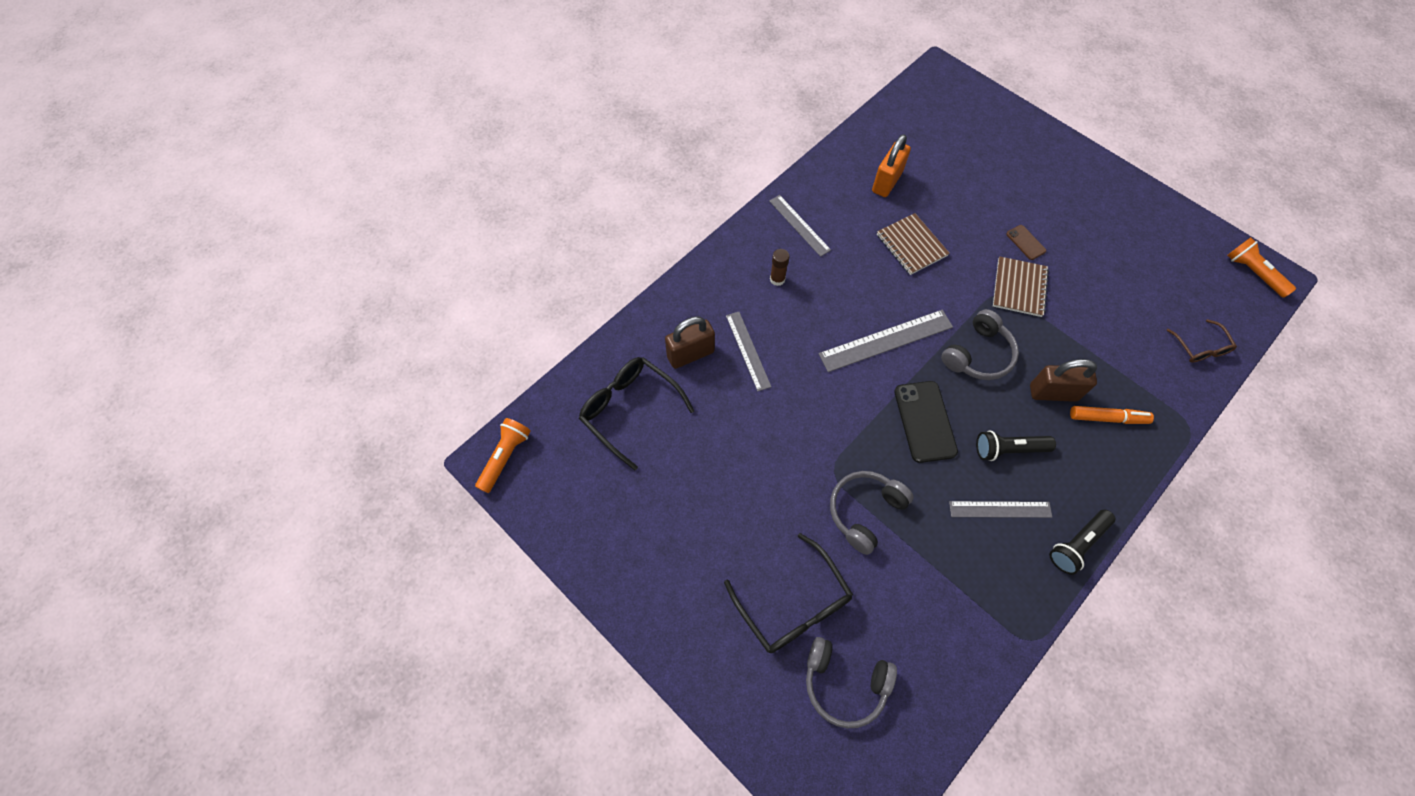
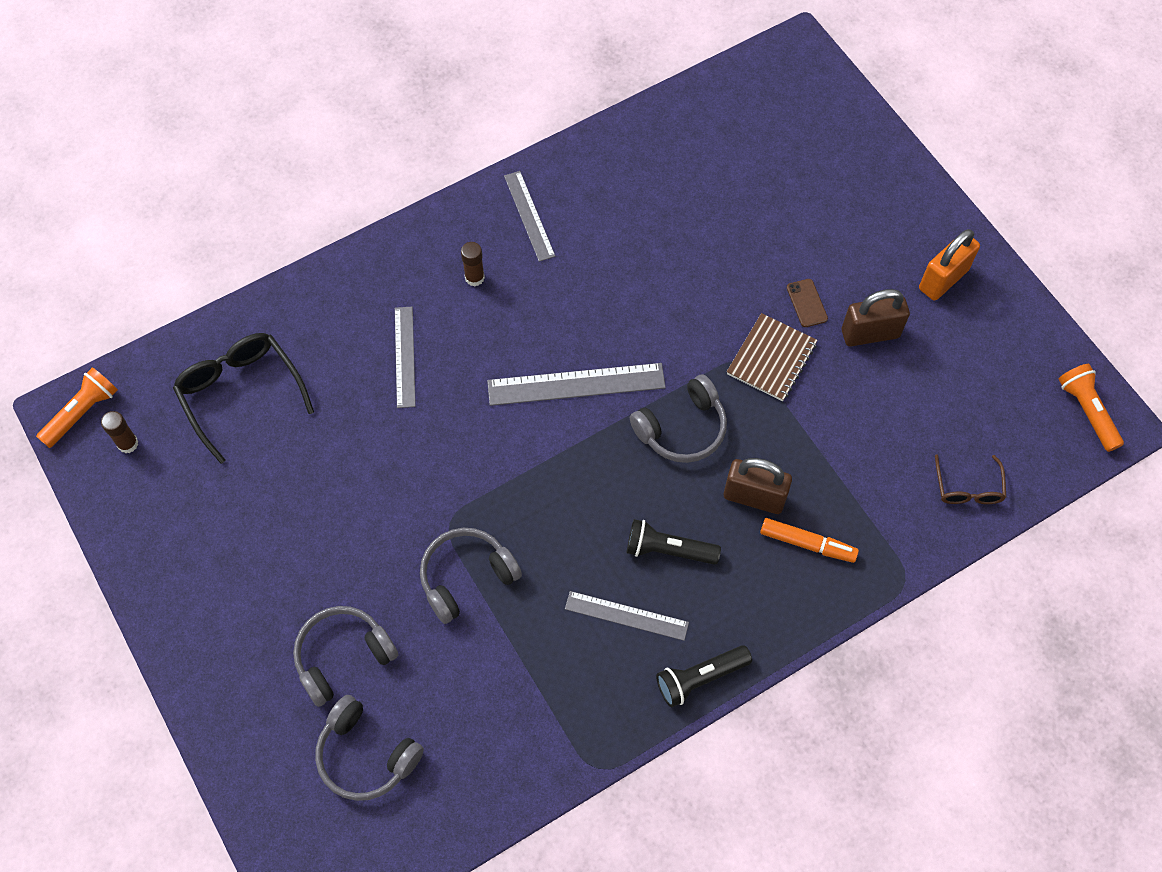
camera: 15 degrees right, 0 degrees up
brown padlock [665,317,715,369] -> brown padlock moved to [842,289,910,346]
black glasses [724,533,853,653] -> grey headphones [293,606,398,707]
orange padlock [872,134,911,197] -> orange padlock moved to [919,229,980,301]
brown notebook [877,213,950,275] -> none
black phone [894,381,958,463] -> none
none -> brown glue stick [101,411,139,454]

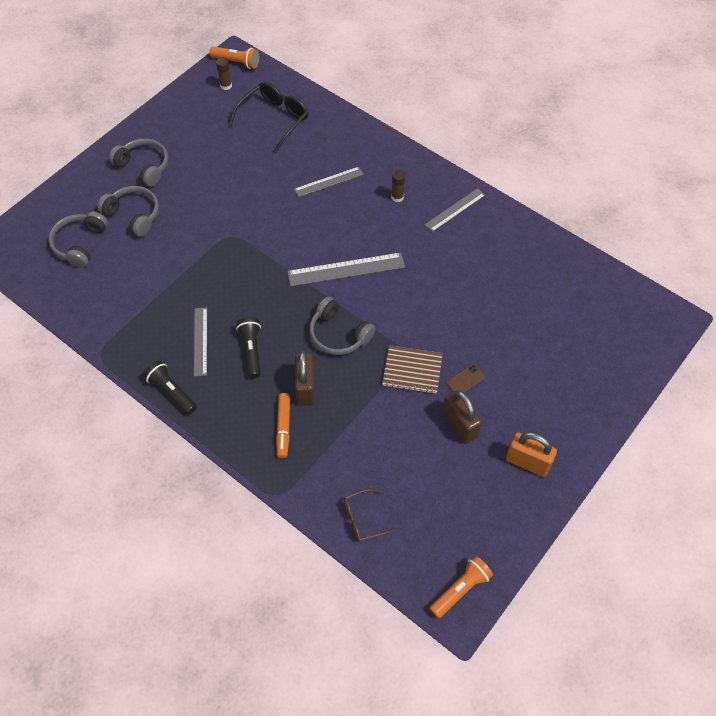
camera: 70 degrees right, 5 degrees down
grey headphones [420,528,522,624] -> grey headphones moved to [109,138,168,187]
grey ruler [487,363,666,406] -> grey ruler turned 75 degrees counterclockwise [287,252,405,286]

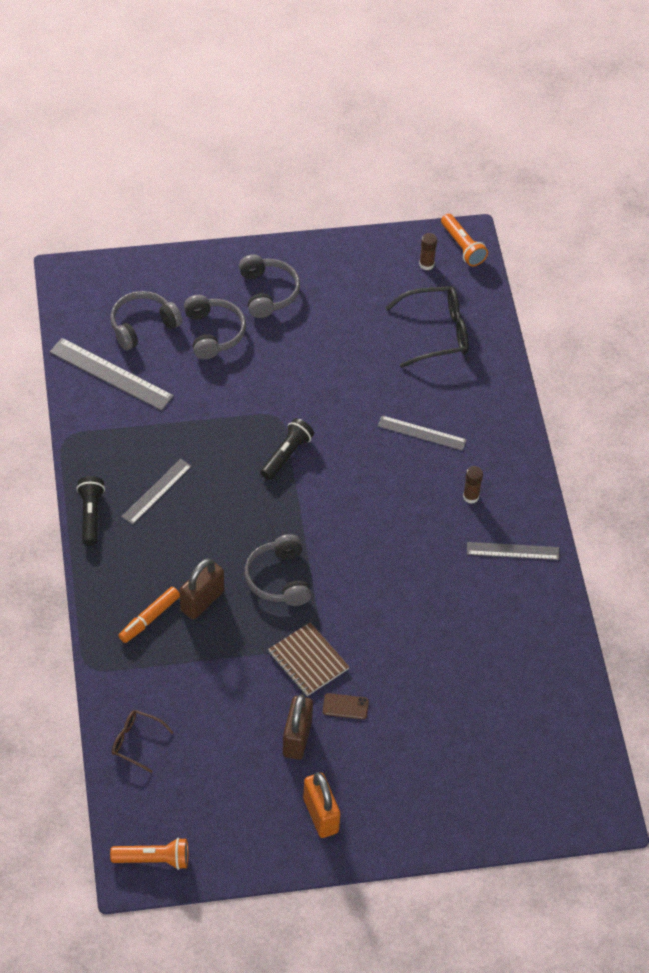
camera: 40 degrees right, 5 degrees down
black flashlight [236,317,261,378] -> black flashlight moved to [260,418,314,480]
grey ruler [287,252,405,286] -> grey ruler moved to [50,338,174,411]

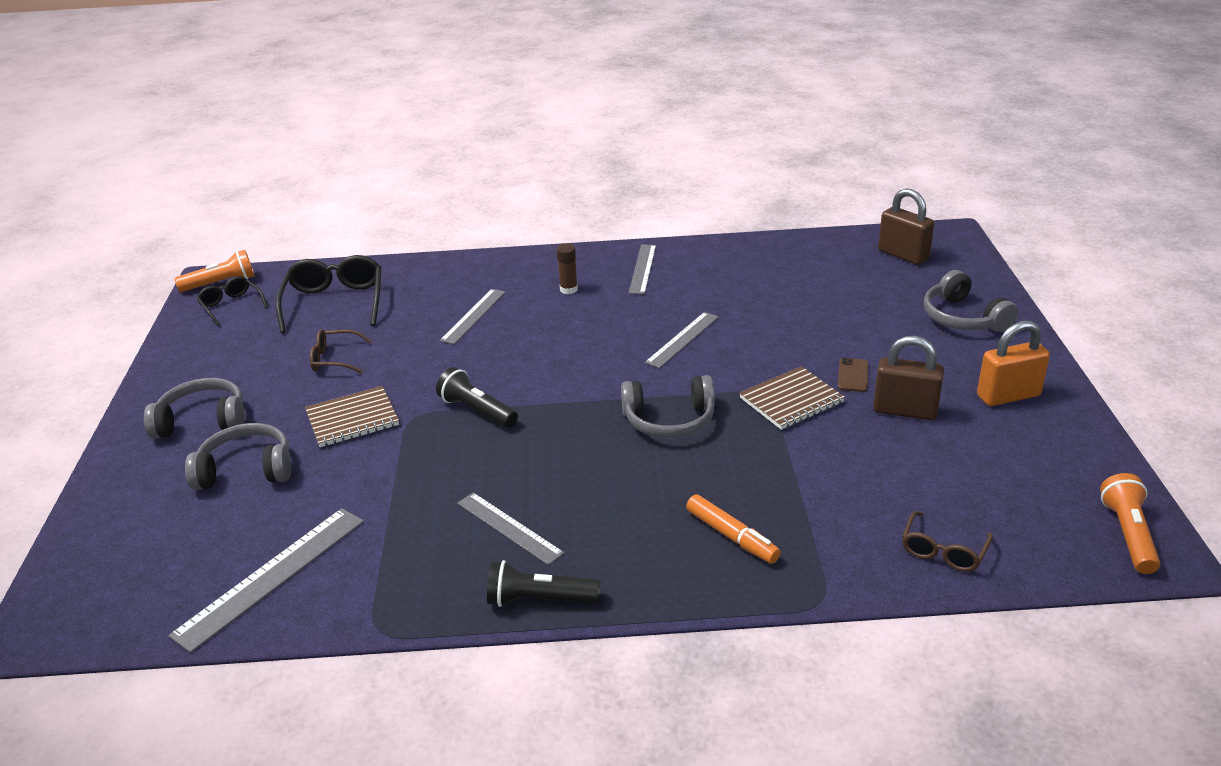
camera: 80 degrees left, 20 degrees down
grey headphones [110,291,182,350] -> grey headphones moved to [924,270,1018,332]
brown padlock [180,558,224,619] -> brown padlock moved to [878,188,934,265]
brown glue stick [419,233,437,270] -> black glasses [197,276,268,326]
none -> brown notebook [305,386,399,447]
none -> brown glasses [310,329,372,373]
none -> grey ruler [645,312,719,368]

